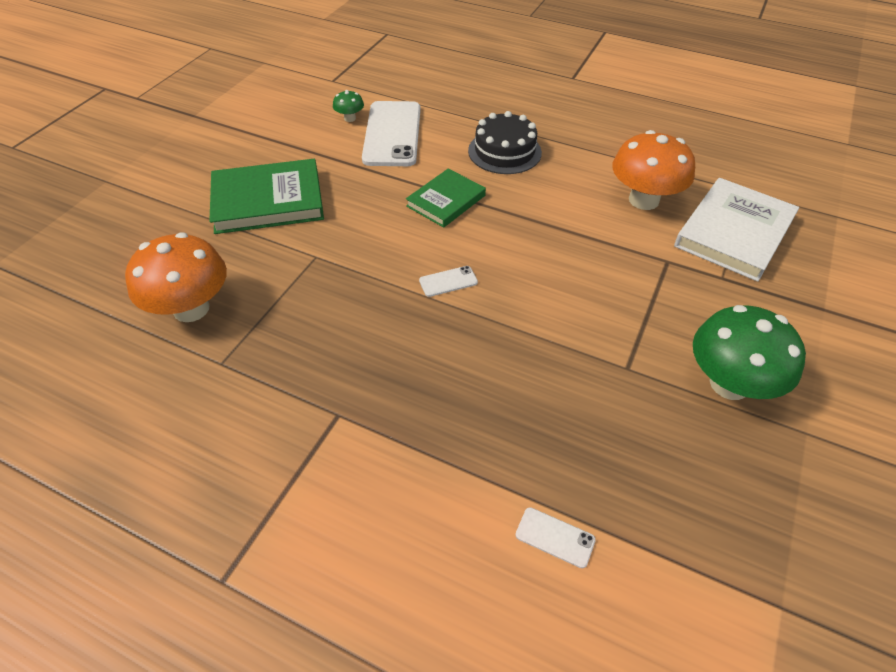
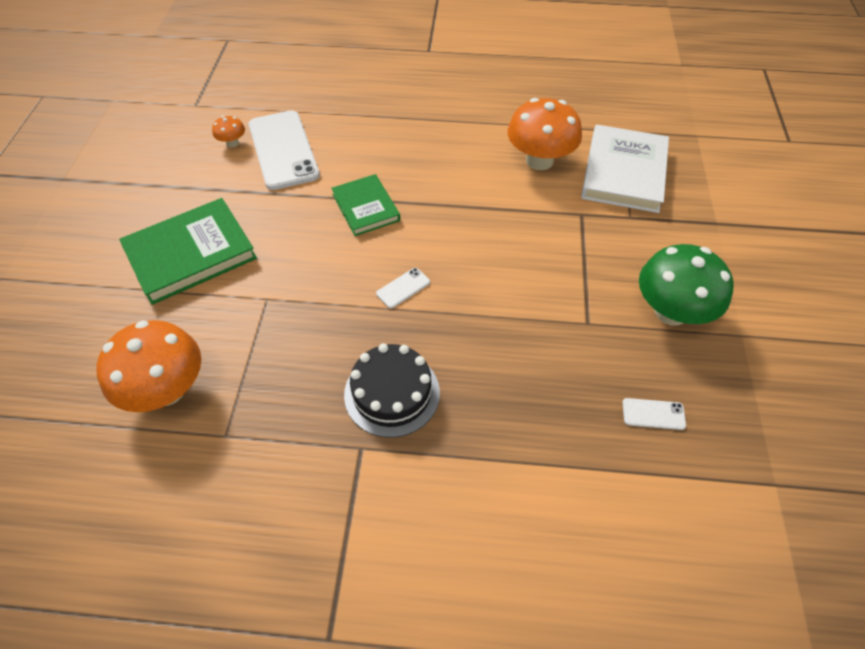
camera: 20 degrees left, 5 degrees up
green mushroom [333,90,364,122] -> orange mushroom [212,116,245,147]
green book [406,168,486,228] -> green book turned 45 degrees counterclockwise [331,174,400,236]
black cake [468,111,542,174] -> black cake moved to [344,343,440,438]
white phone [515,507,596,568] -> white phone moved to [623,398,686,430]

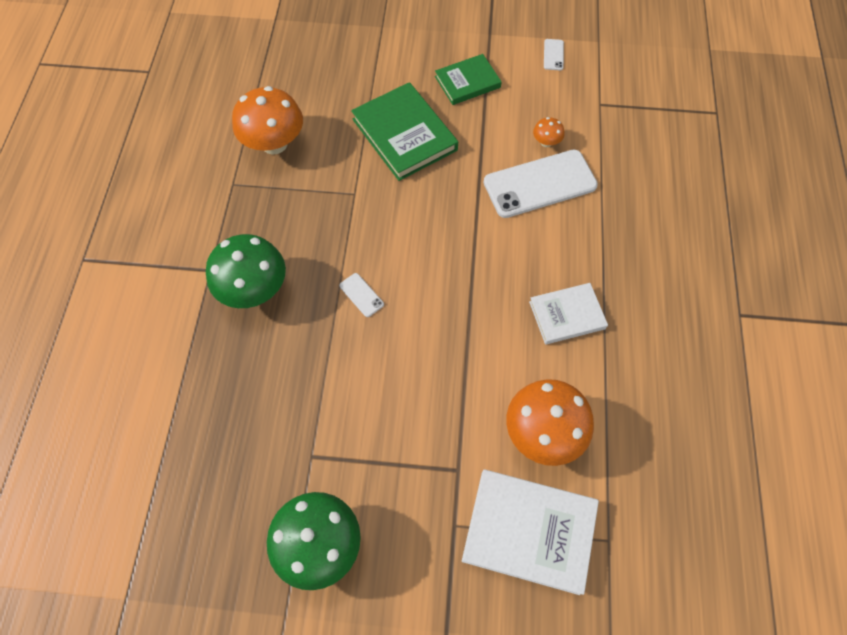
camera: 90 degrees right, 10 degrees up
green book [331,174,400,236] -> green book moved to [435,54,502,105]
black cake [344,343,440,438] -> green mushroom [206,234,286,308]
white phone [623,398,686,430] -> white phone moved to [544,39,564,71]
none -> white book [529,283,608,345]

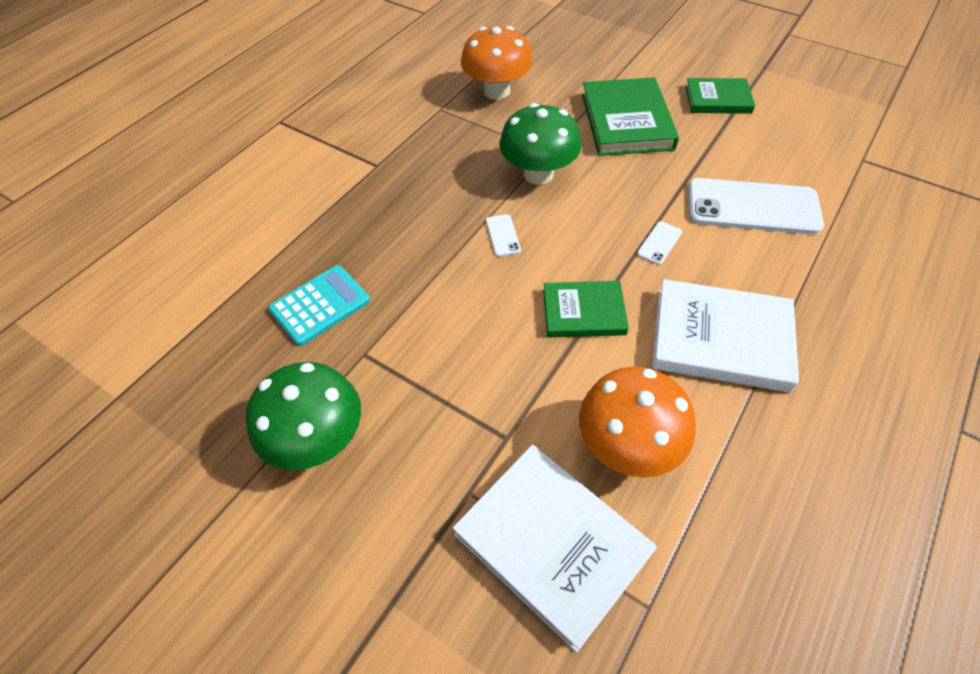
camera: 30 degrees right, 10 degrees down
green mushroom [206,234,286,308] -> green mushroom moved to [500,103,582,185]
white book [529,283,608,345] -> white book [652,279,799,392], size x1.61
orange mushroom [533,117,565,147] -> none
white phone [544,39,564,71] -> white phone moved to [637,221,682,265]
none -> turquoise calculator [268,265,370,346]
none -> green book [543,281,629,337]

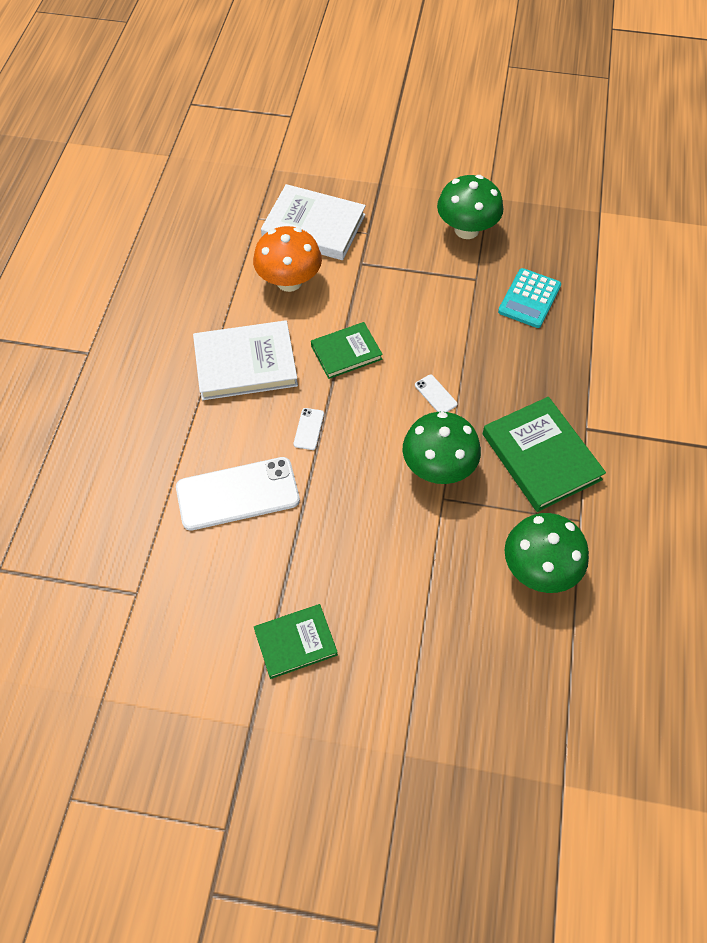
camera: 155 degrees right, 5 degrees up
orange mushroom [461,26,533,100] -> green mushroom [505,513,589,593]
green book [582,77,679,156] -> green book moved to [483,397,606,512]

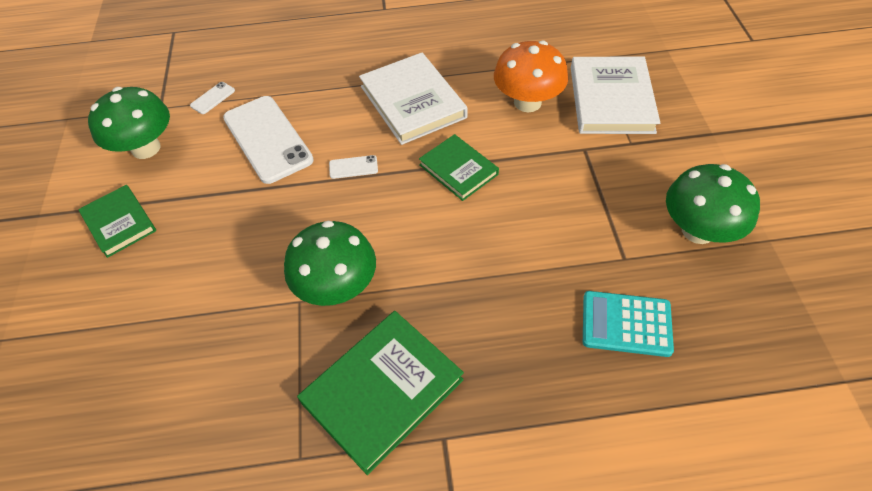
camera: 75 degrees right, 5 degrees down
white phone [415,375,457,412] -> white phone moved to [190,82,235,114]
green mushroom [505,513,589,593] -> green mushroom moved to [88,87,170,159]

